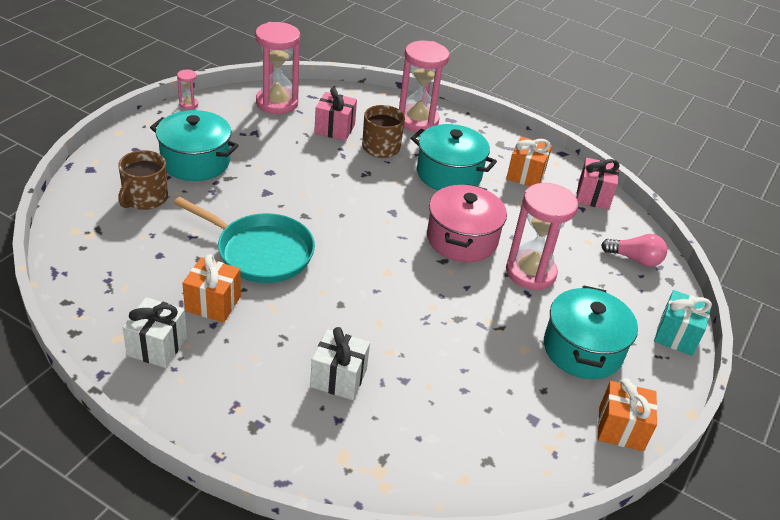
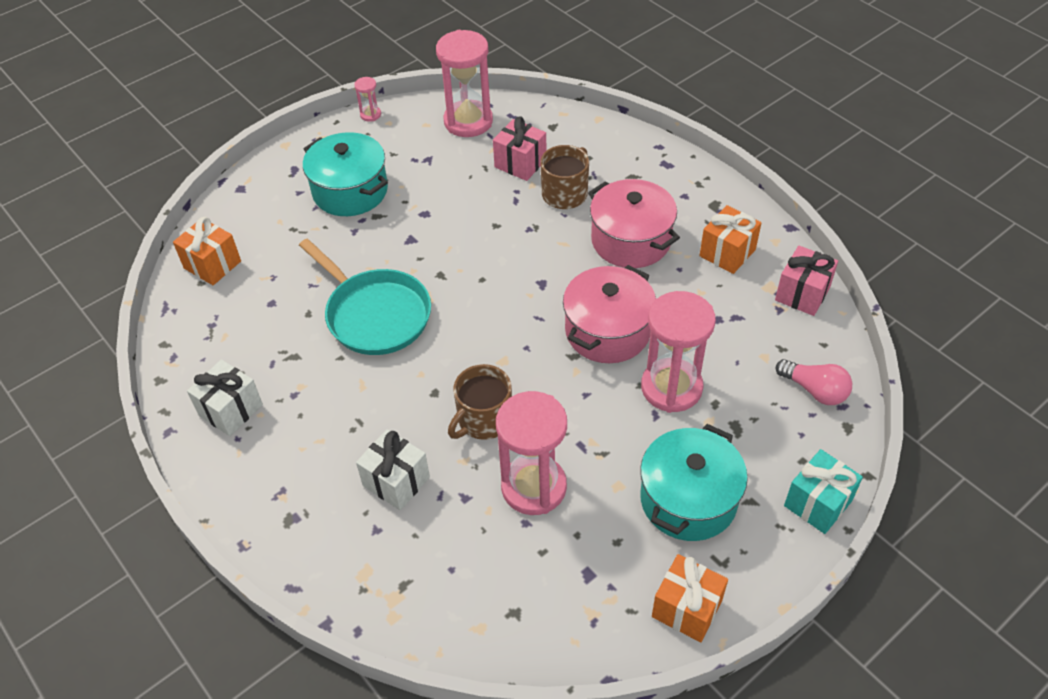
camera: 25 degrees right, 10 degrees up
brown mug [118,150,168,210] -> brown mug moved to [448,364,512,440]
orange gift [182,254,241,323] -> orange gift moved to [173,217,241,285]
pink hourglass [399,41,450,132] -> pink hourglass moved to [496,391,567,515]
turquoise pot [411,124,497,191] -> pink pot [588,179,680,268]

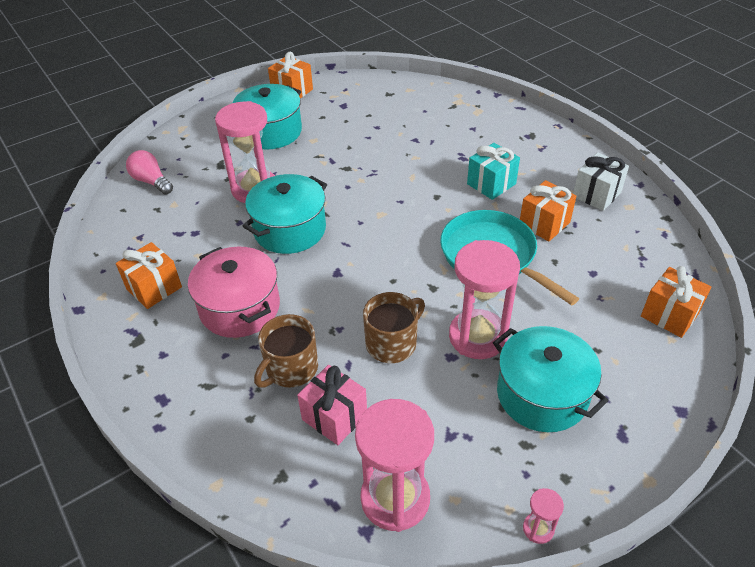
camera: 175 degrees left, 5 degrees down
white gift [356,429,430,510] -> none
brown mug [448,364,512,440] -> brown mug moved to [363,292,425,363]
pink hourglass [496,391,567,515] -> pink hourglass moved to [449,240,520,359]
pink pot [563,265,656,363] -> turquoise pot [243,174,327,254]
pink gift [775,246,838,316] -> none
turquoise gift [784,449,863,534] -> turquoise gift moved to [467,143,520,200]
none -> orange gift [520,180,577,241]

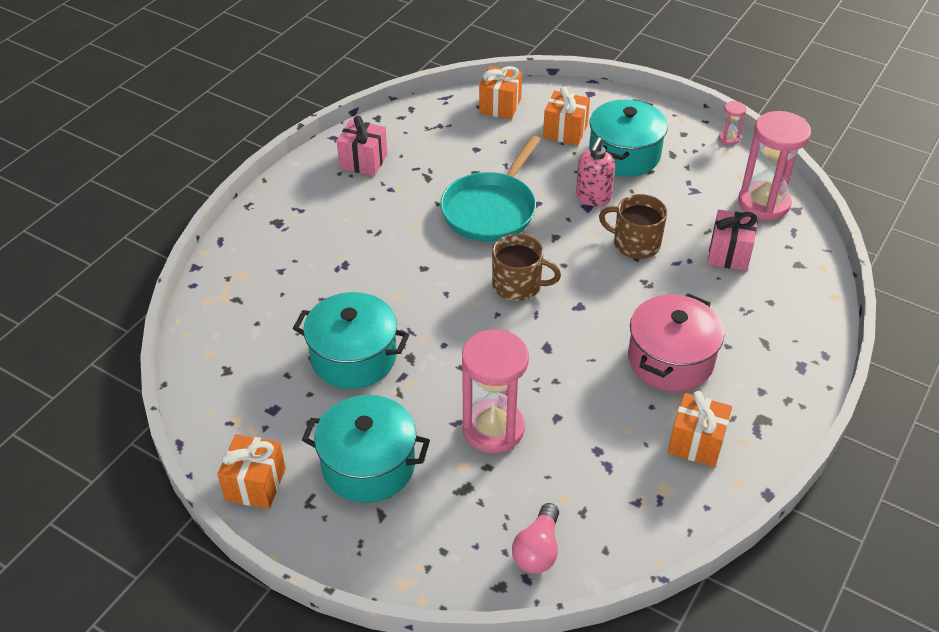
camera: 115 degrees left, 0 degrees up
turquoise pot [243,174,327,254] -> turquoise pot moved to [293,292,409,389]
brown mug [254,314,318,388] -> brown mug moved to [492,234,561,301]
pink hourglass [449,240,520,359] -> pink soap dispenser [576,137,615,206]
turquoise gift [467,143,520,200] -> none
orange gift [520,180,577,241] -> orange gift moved to [543,87,590,145]
white gift [573,152,629,211] -> pink gift [337,116,387,176]

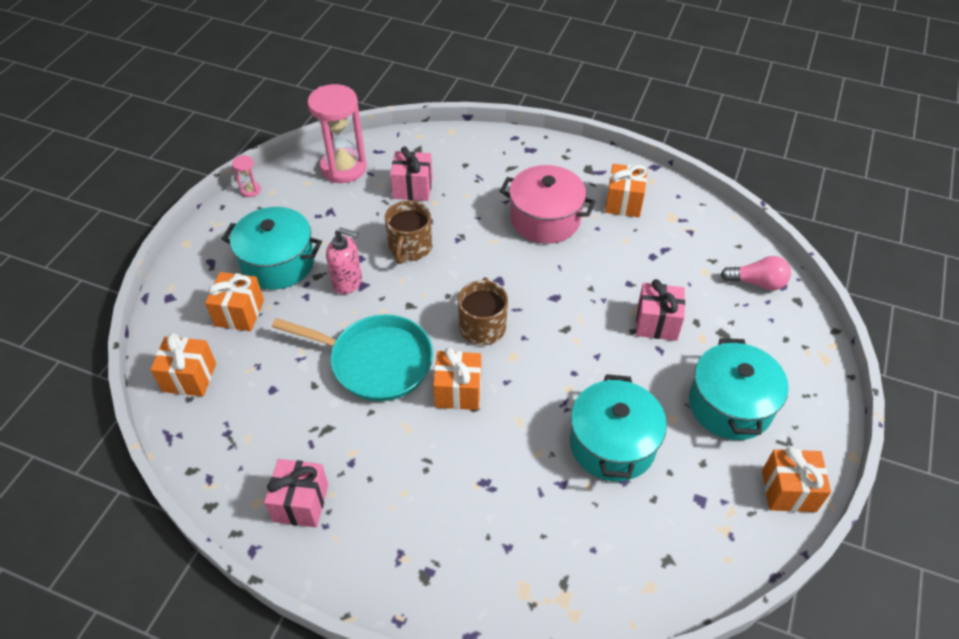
camera: 100 degrees left, 5 degrees up
pink hourglass [462,329,529,453] -> pink gift [636,279,685,341]
none -> orange gift [433,347,481,410]

